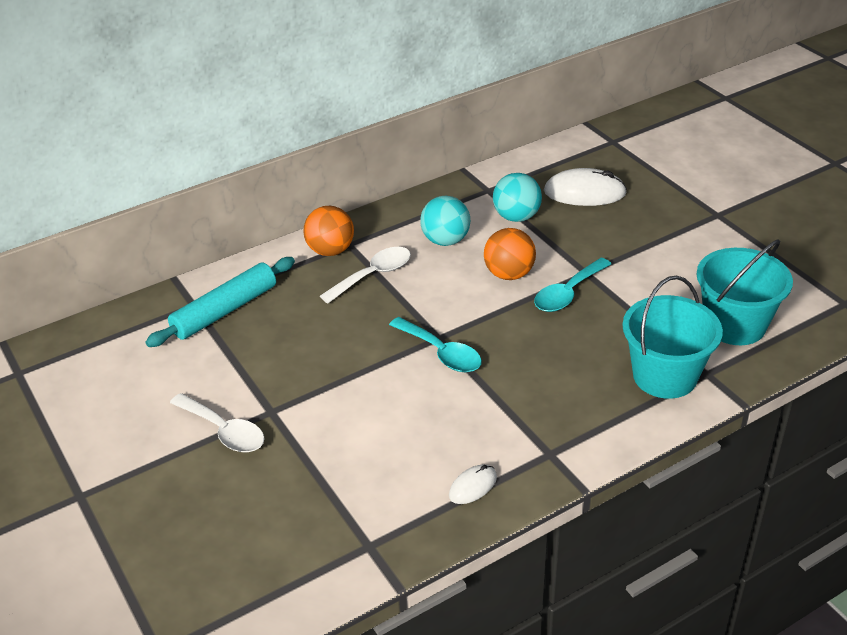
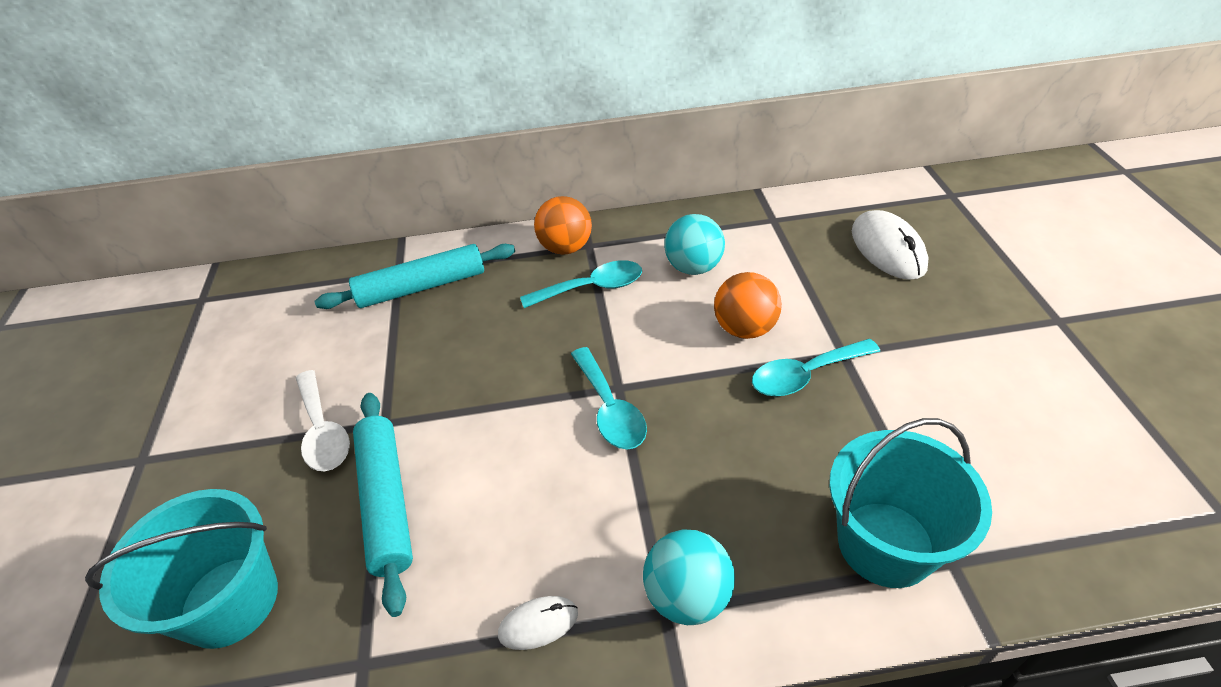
camera: 25 degrees right, 5 degrees up
white spoon [320,247,411,303] -> turquoise spoon [520,260,642,308]
turquoise ball [493,173,542,222] -> turquoise ball moved to [643,529,735,625]
white mouse [544,168,627,206] -> white mouse turned 45 degrees clockwise [852,210,929,280]
turquoise bucket [697,239,793,345] -> turquoise bucket moved to [85,489,278,649]
none -> turquoise rolling pin [353,393,413,617]

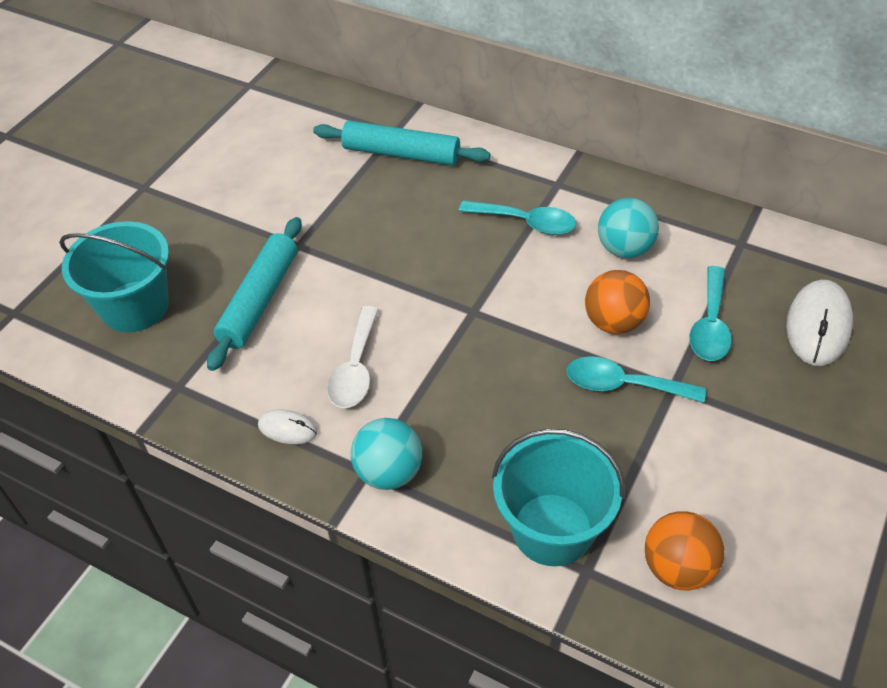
camera: 35 degrees right, 5 degrees up
white spoon [296,370,350,471] -> white spoon moved to [327,306,379,408]
orange ball [534,196,592,255] -> orange ball moved to [645,511,725,590]
turquoise spoon [571,347,647,450] -> turquoise spoon moved to [689,266,732,361]

